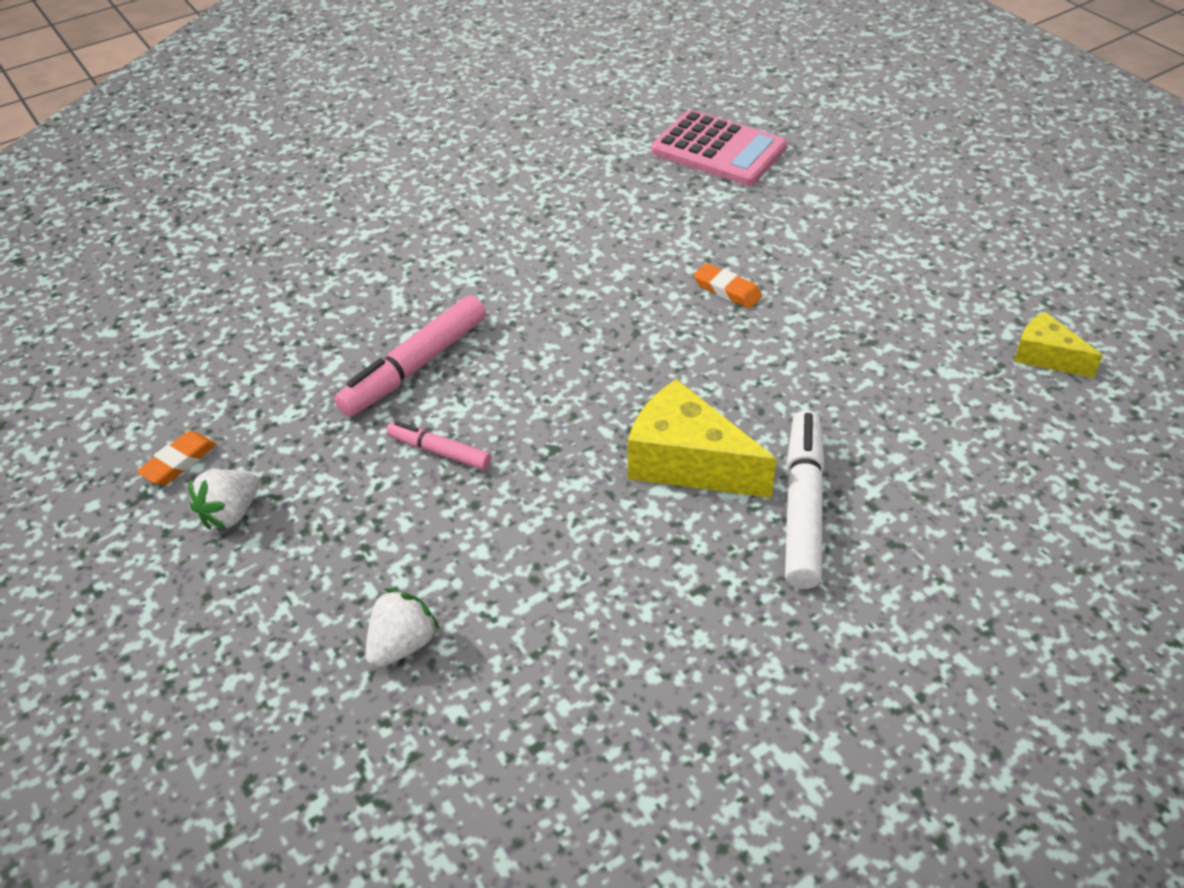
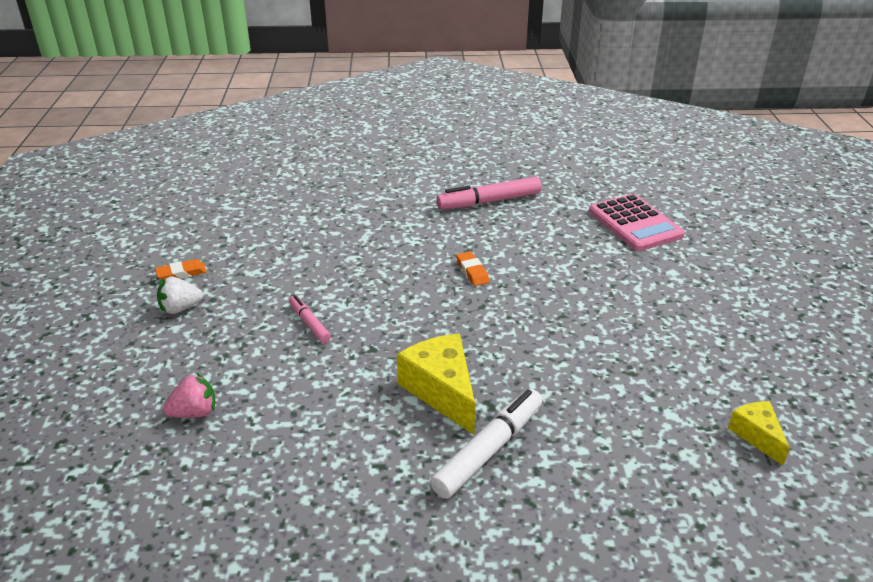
camera: 30 degrees right, 10 degrees down
pink marker [334,295,486,417] -> pink marker moved to [436,177,541,209]
white strawberry [366,588,439,667] -> pink strawberry [163,373,216,418]
orange eraser [693,263,762,308] -> orange eraser moved to [456,251,490,286]

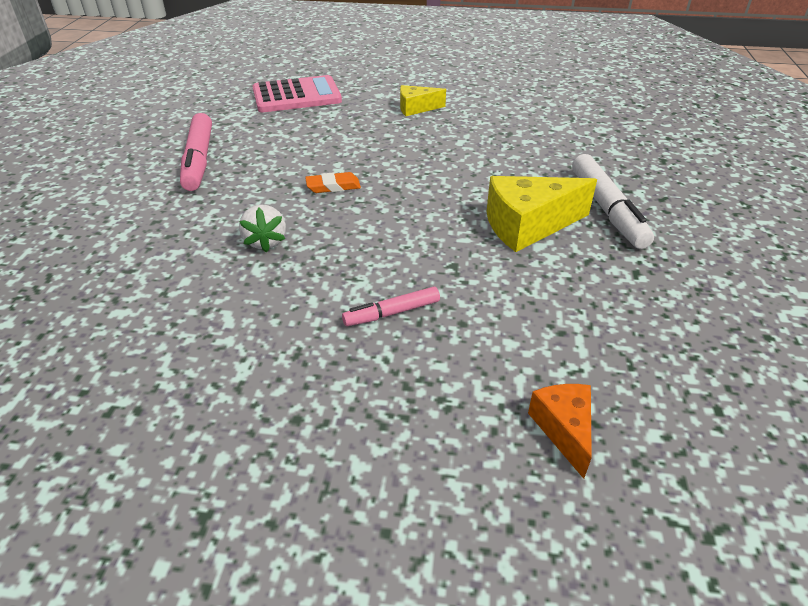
camera: 80 degrees left, 5 degrees up
orange eraser [155,259,207,280] -> none
white strawberry [157,277,203,314] -> white strawberry moved to [239,205,286,253]
pink strawberry [163,373,216,418] -> orange cheese [528,384,592,479]
white marker [430,389,542,499] -> white marker turned 150 degrees counterclockwise [572,154,654,249]
yellow cheese [728,401,790,465] -> yellow cheese moved to [400,85,446,116]

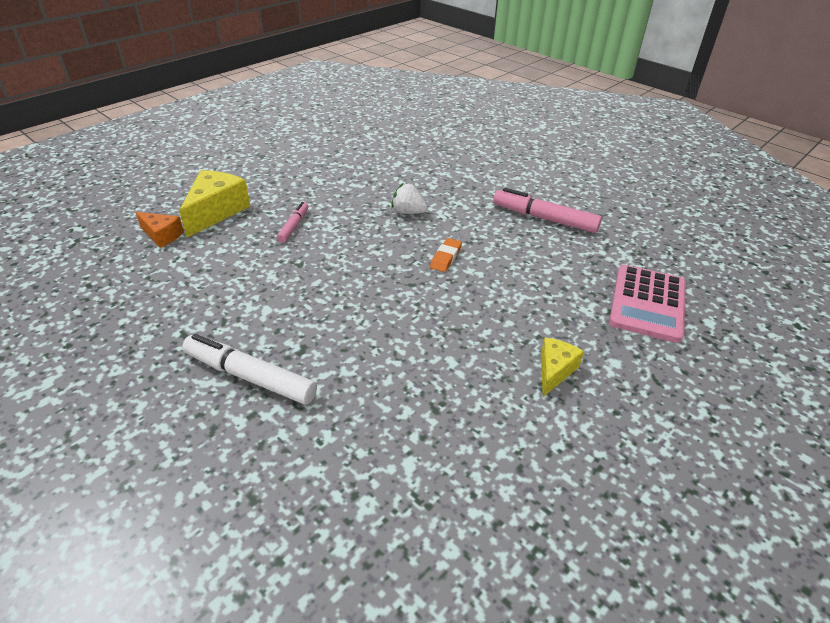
camera: 125 degrees right, 0 degrees up
yellow cheese [486,176,597,252] -> yellow cheese moved to [179,170,250,238]

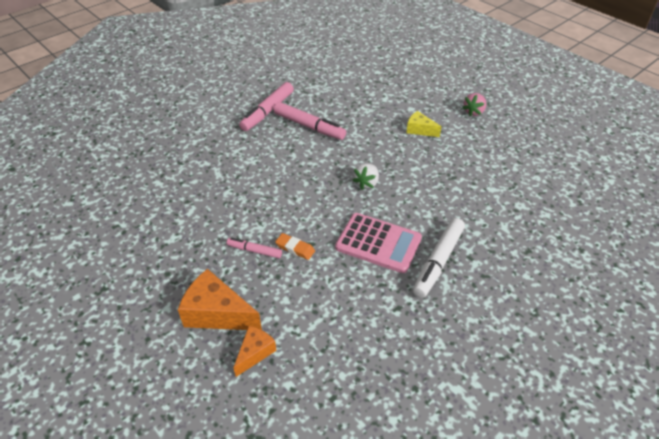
camera: 85 degrees left, 5 degrees up
yellow cheese [179,170,250,238] -> orange cheese [178,269,262,330]
white strawberry [391,183,428,214] -> white strawberry moved to [352,163,379,190]
orange eraser [430,238,462,272] -> orange eraser moved to [275,233,315,260]
pink calculator [609,265,686,343] -> pink calculator moved to [335,213,422,273]
none -> pink marker [274,102,346,140]
none -> pink strawberry [462,93,486,116]

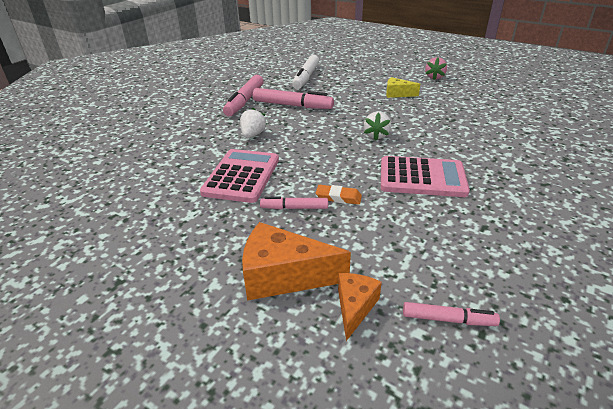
camera: 15 degrees left, 10 degrees down
white marker [413,218,465,298] -> white marker moved to [292,55,319,90]
none -> pink calculator [200,149,279,203]
none -> white strawberry [240,107,267,138]
none -> pink marker [403,302,500,326]

